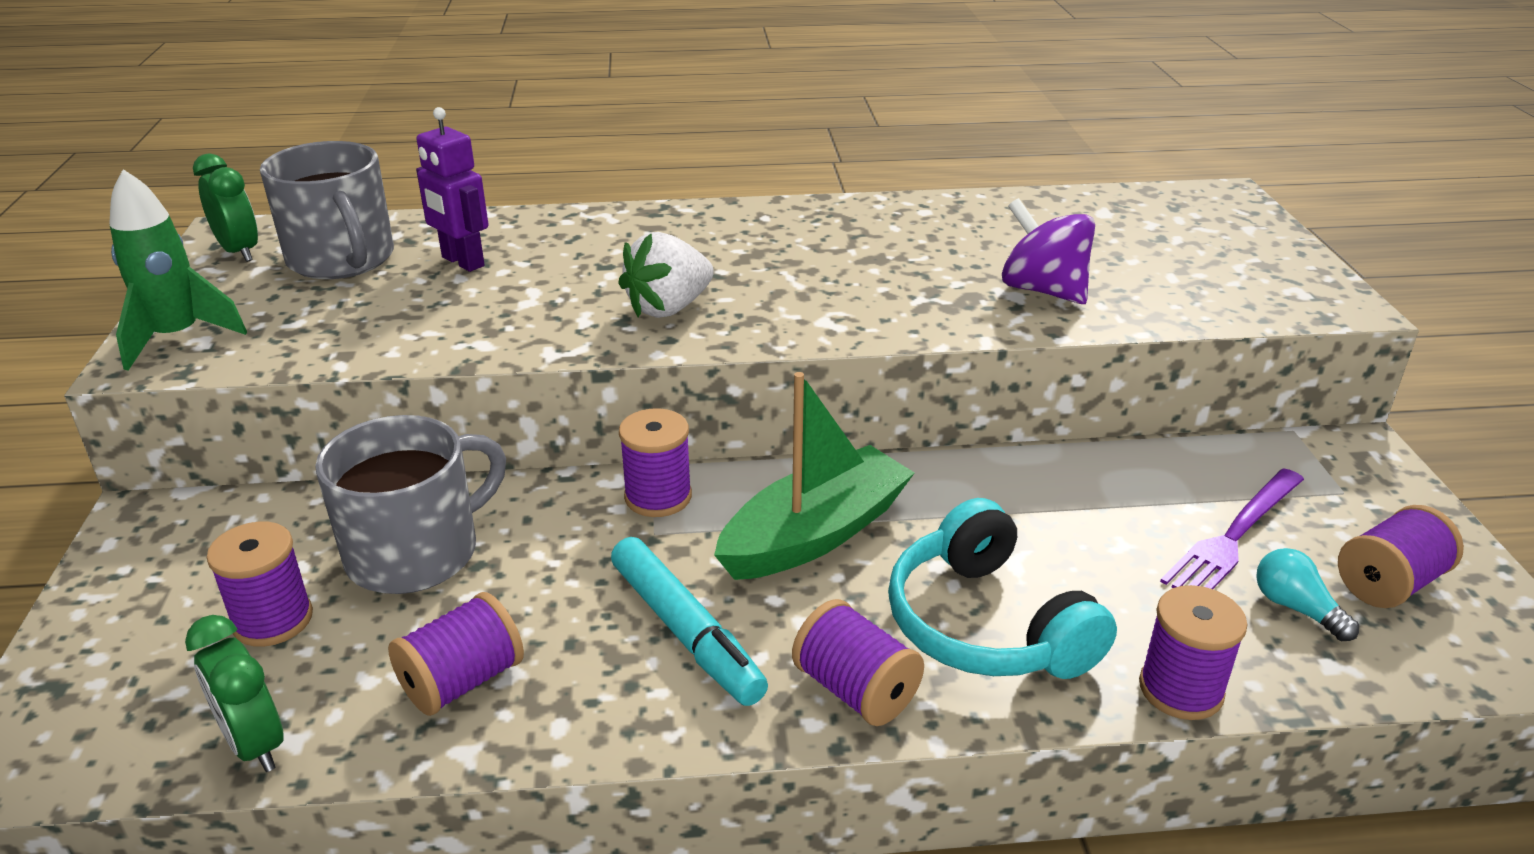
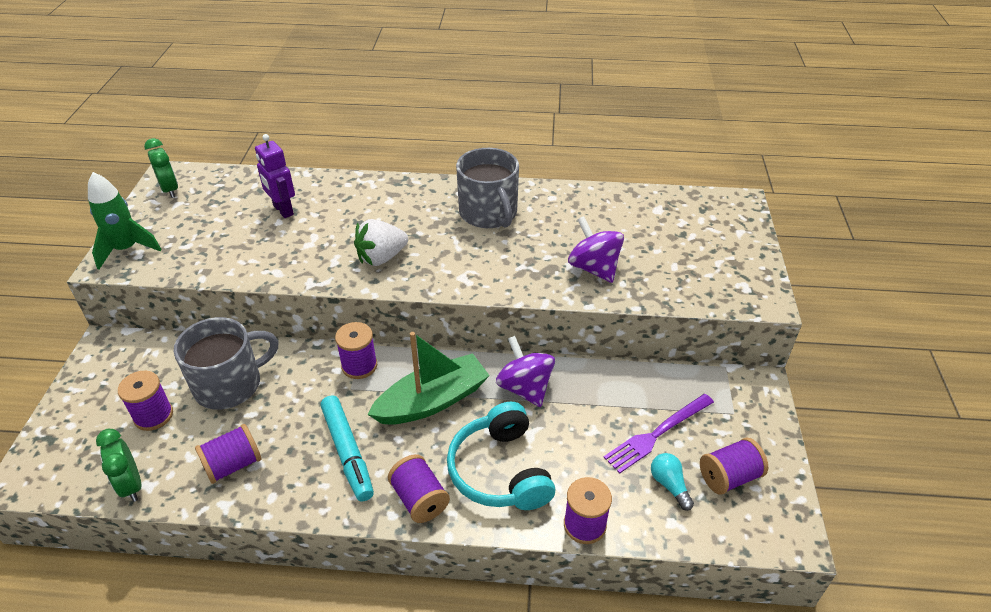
camera: 10 degrees right, 10 degrees up
grey mug [260,141,394,279] -> grey mug moved to [456,148,519,228]
none -> purple spinning top [496,336,555,407]

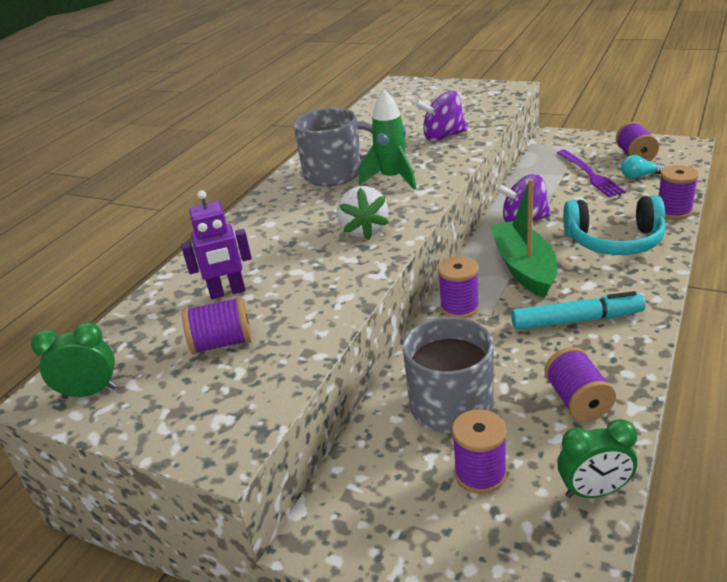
camera: 65 degrees left, 10 degrees down
green rocket [88,172,162,269] -> green rocket moved to [359,89,416,190]
purple spool [388,454,450,523] -> purple spool moved to [182,296,252,355]

